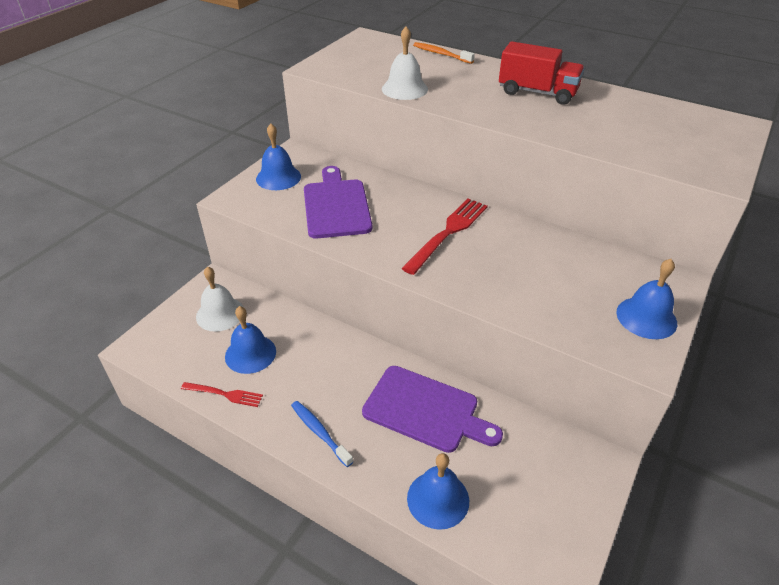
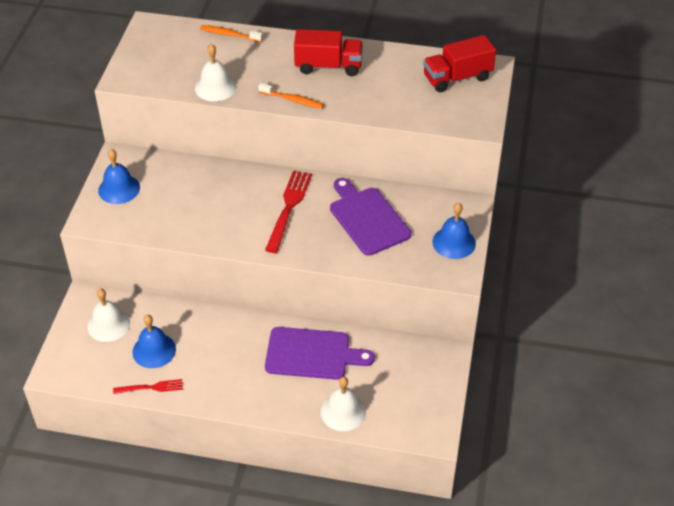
camera: 20 degrees left, 5 degrees up
blue toothbrush [291,401,353,467] -> none
purple cutting board [304,166,372,238] -> purple cutting board moved to [330,178,411,256]
blue bell [407,453,469,530] -> white bell [321,377,366,431]
none -> orange toothbrush [258,83,324,109]
none -> red truck [423,35,496,92]

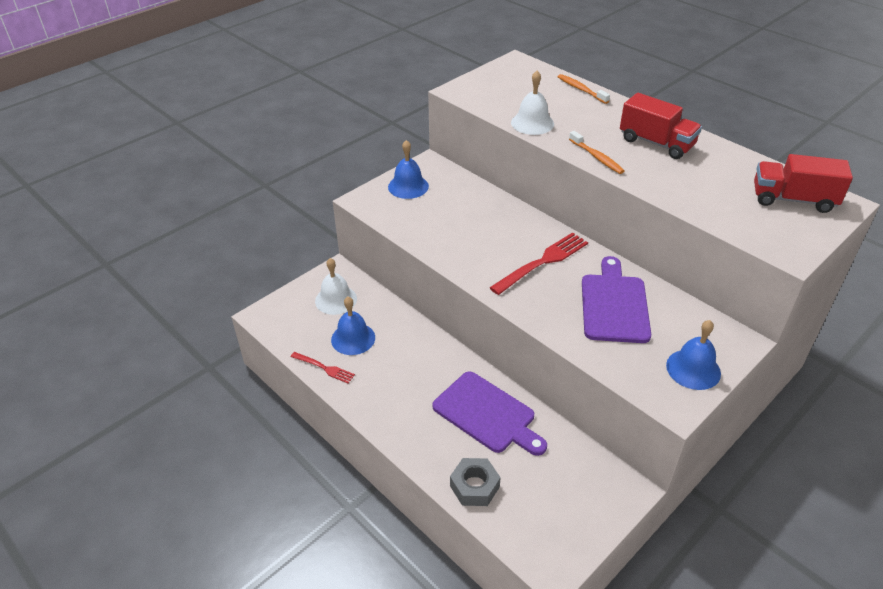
camera: 35 degrees right, 5 degrees down
white bell [321,377,366,431] -> grey nut [450,458,501,506]

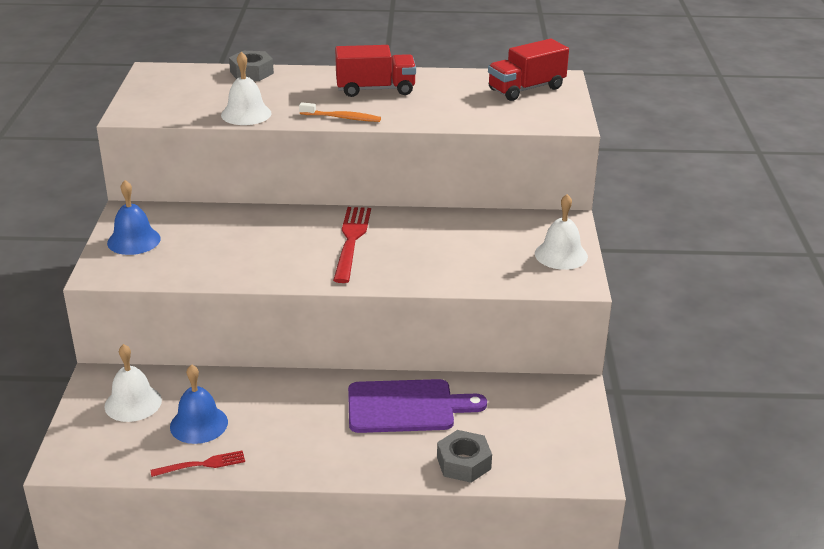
camera: 45 degrees left, 10 degrees down
orange toothbrush [558,74,610,104] -> grey nut [229,51,274,81]
purple cutting board [582,256,651,343] -> none
blue bell [666,320,721,390] -> white bell [535,194,588,270]

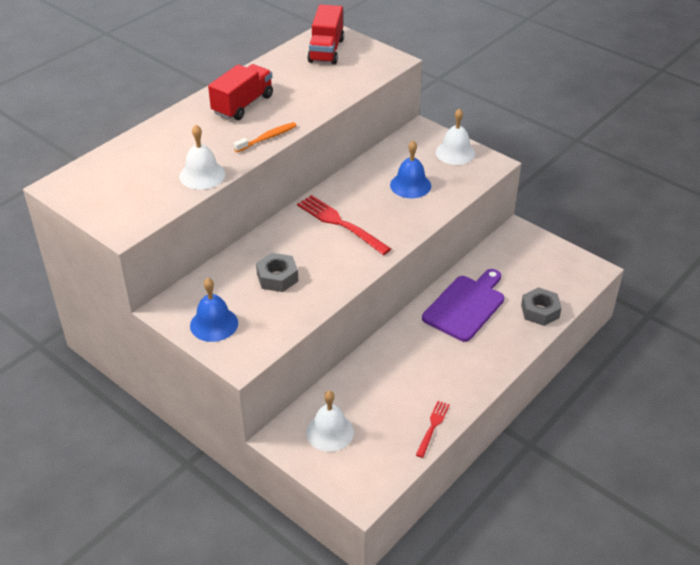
camera: 50 degrees left, 10 degrees up
blue bell [170,364,228,444] -> blue bell moved to [390,141,431,198]
grey nut [229,51,274,81] -> grey nut moved to [256,253,298,292]

